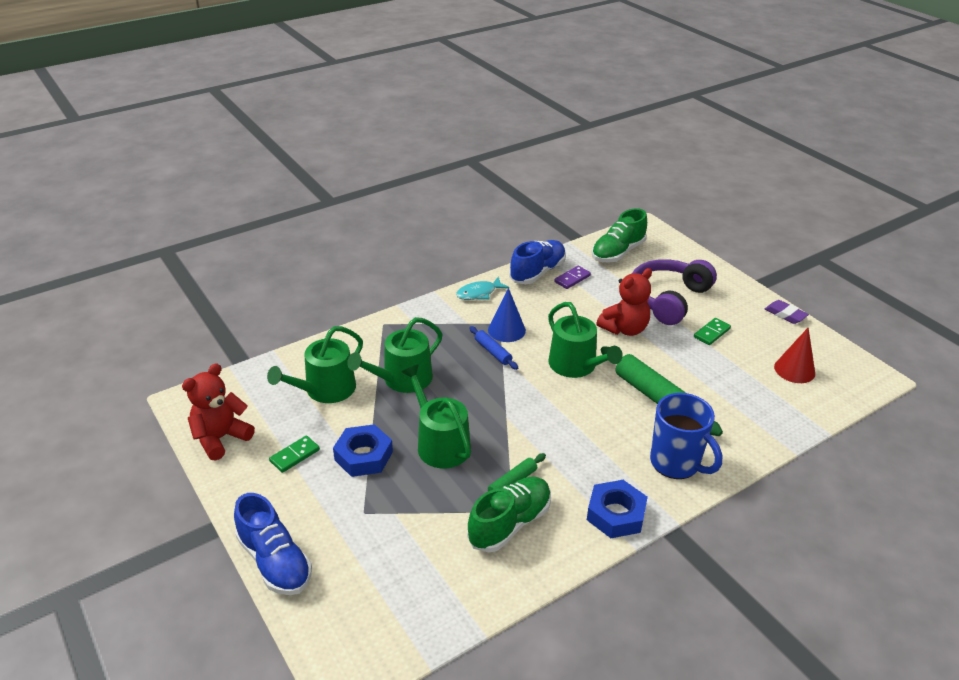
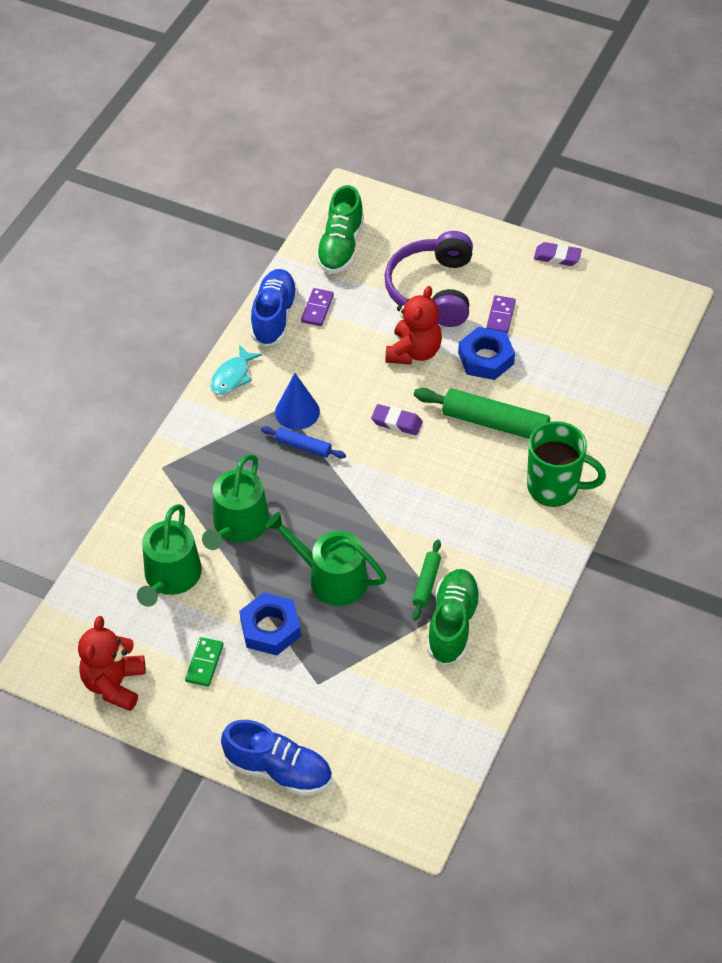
camera: 30 degrees left, 15 degrees up
green watering can [548,302,623,378] -> purple eraser [371,404,423,435]
blue nut [587,480,648,538] -> blue nut moved to [458,327,515,380]
blue mug [650,393,722,479] -> green mug [527,421,606,507]
green domino [694,318,731,345] -> purple domino [486,295,516,333]
red cone [774,328,815,383] -> none

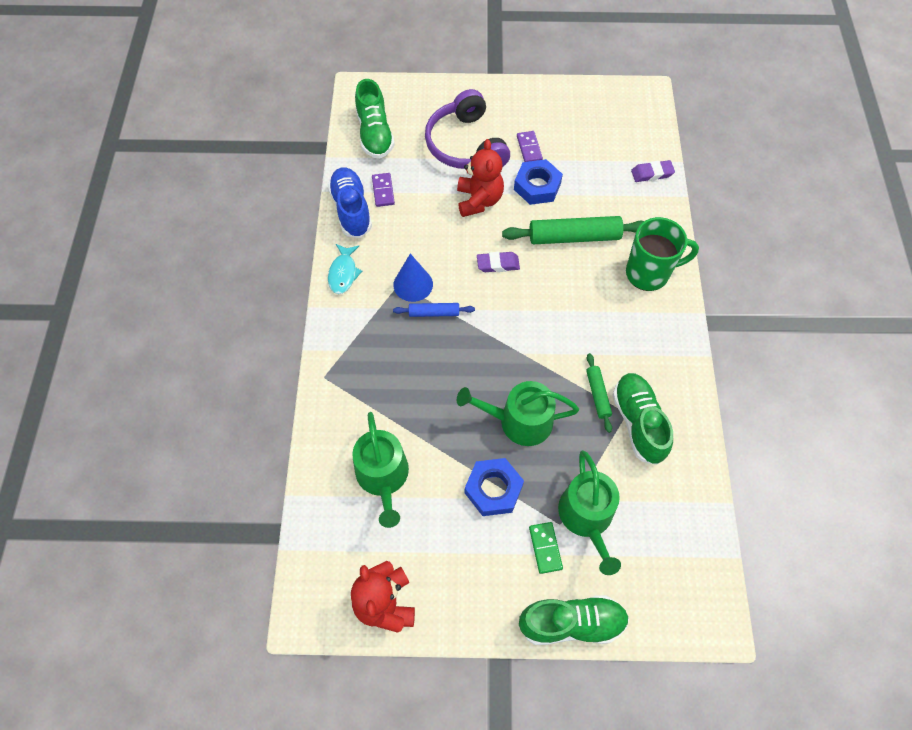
camera: 25 degrees left, 10 degrees up
green domino [185,637,224,687] -> green domino moved to [529,522,563,574]
green watering can [202,454,269,550] -> green watering can moved to [558,450,621,575]
blue shoe [221,720,332,796] -> green shoe [519,595,629,645]
purple eraser [534,242,582,266] -> purple eraser moved to [631,160,675,182]

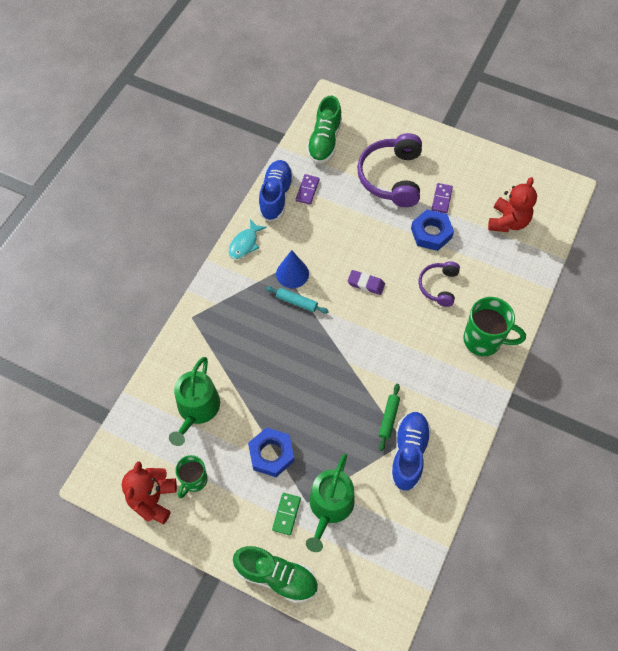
camera: 25 degrees right, 0 degrees up
blue rolling pin [393,303,475,317] -> turquoise rolling pin [266,286,329,314]
red teddy bear [457,139,504,217] -> red teddy bear moved to [488,177,537,232]
green watering can [457,381,579,446] -> none
green rolling pin [502,216,644,244] -> purple headphones [418,261,460,307]
green shoe [613,373,673,465] -> blue shoe [390,412,431,491]
purple eraser [631,160,675,182] -> none
none -> green mug [175,455,208,498]

